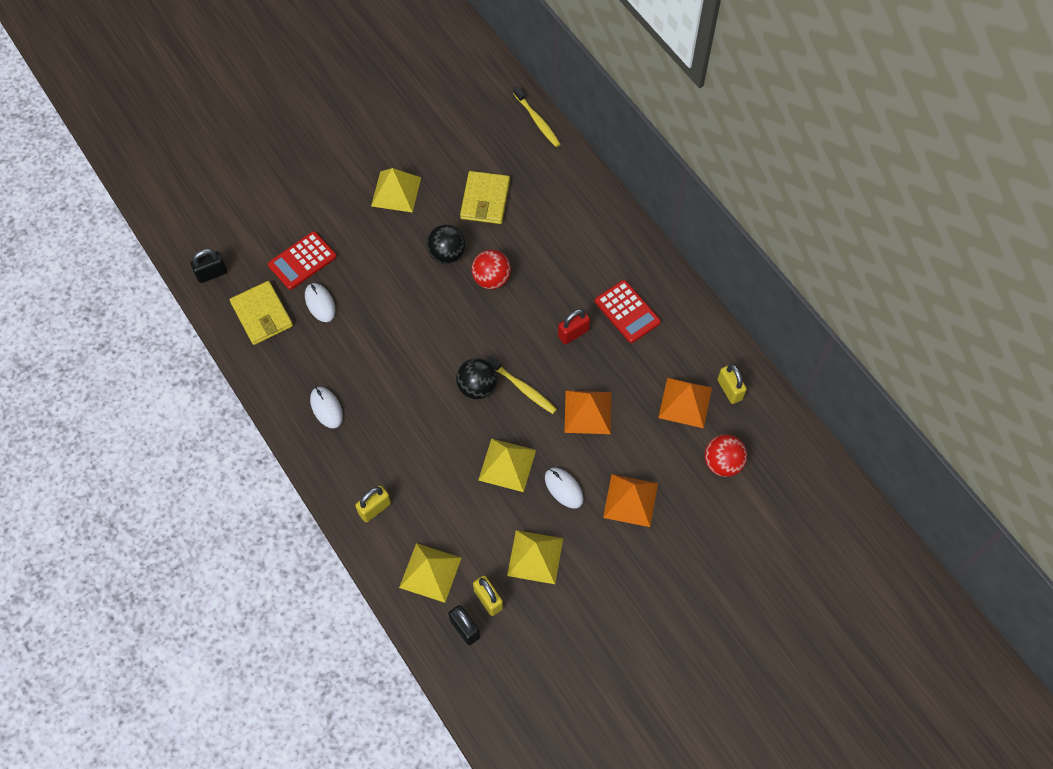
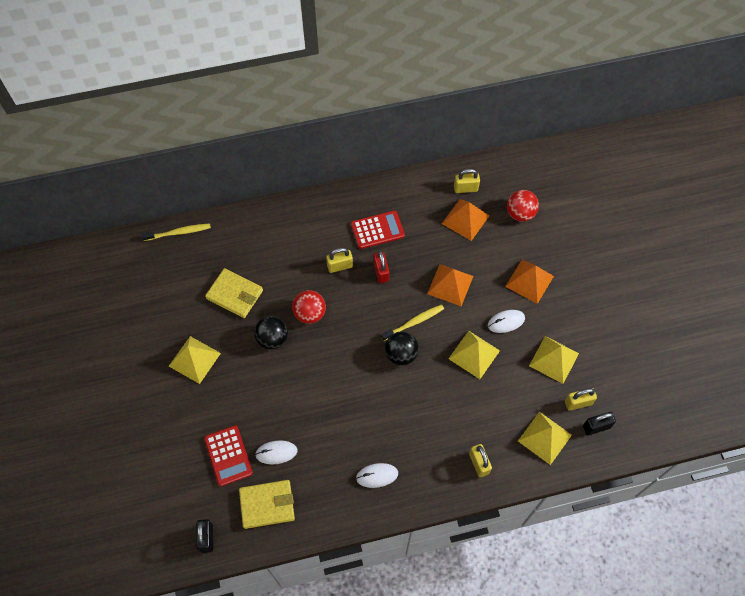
camera: 70 degrees left, 0 degrees up
none -> yellow padlock [326,248,353,273]

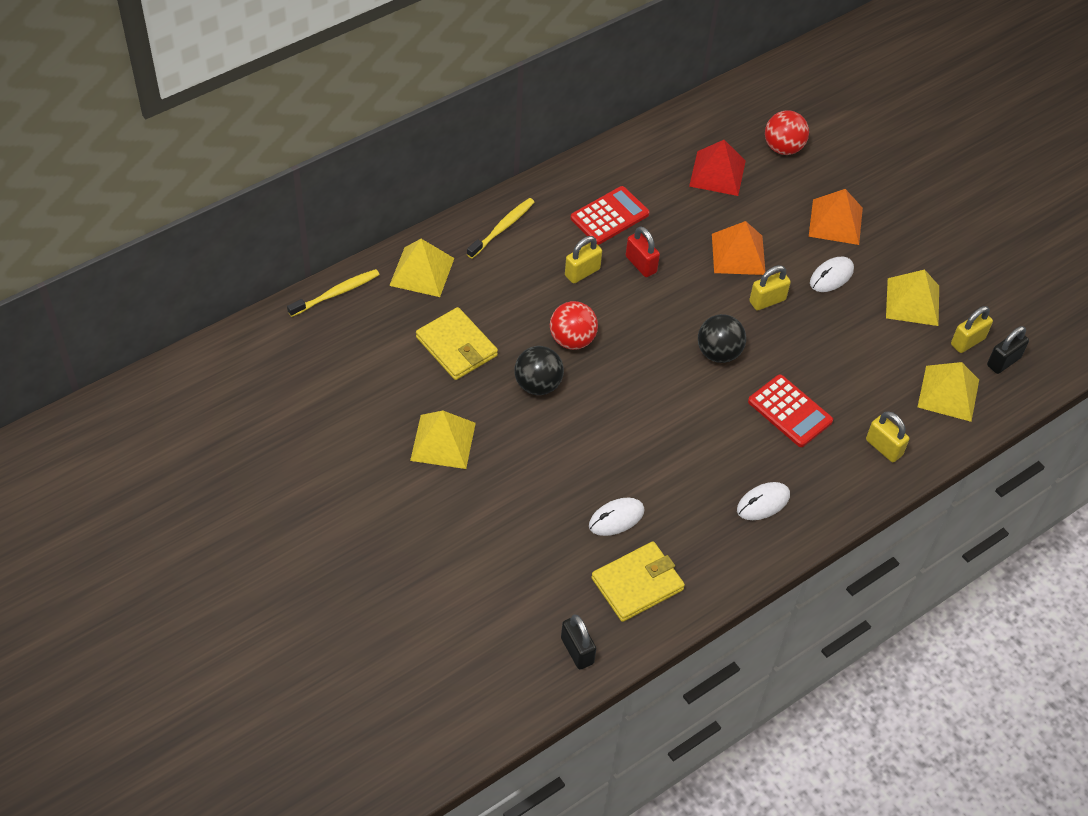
camera: 25 degrees left, 10 degrees down
red calculator [204,425,253,486] -> red calculator moved to [748,375,833,447]
yellow wallet [205,268,263,318] -> yellow wallet turned 45 degrees clockwise [416,307,498,380]
yellow toothbrush [381,304,444,341] -> yellow toothbrush moved to [467,198,535,259]
orange pyramid [442,199,489,241] -> red pyramid [689,140,746,196]
yellow pyramid [448,331,500,379] -> yellow pyramid moved to [389,239,454,297]
yellow padlock [454,169,480,193] -> yellow padlock moved to [749,265,791,310]

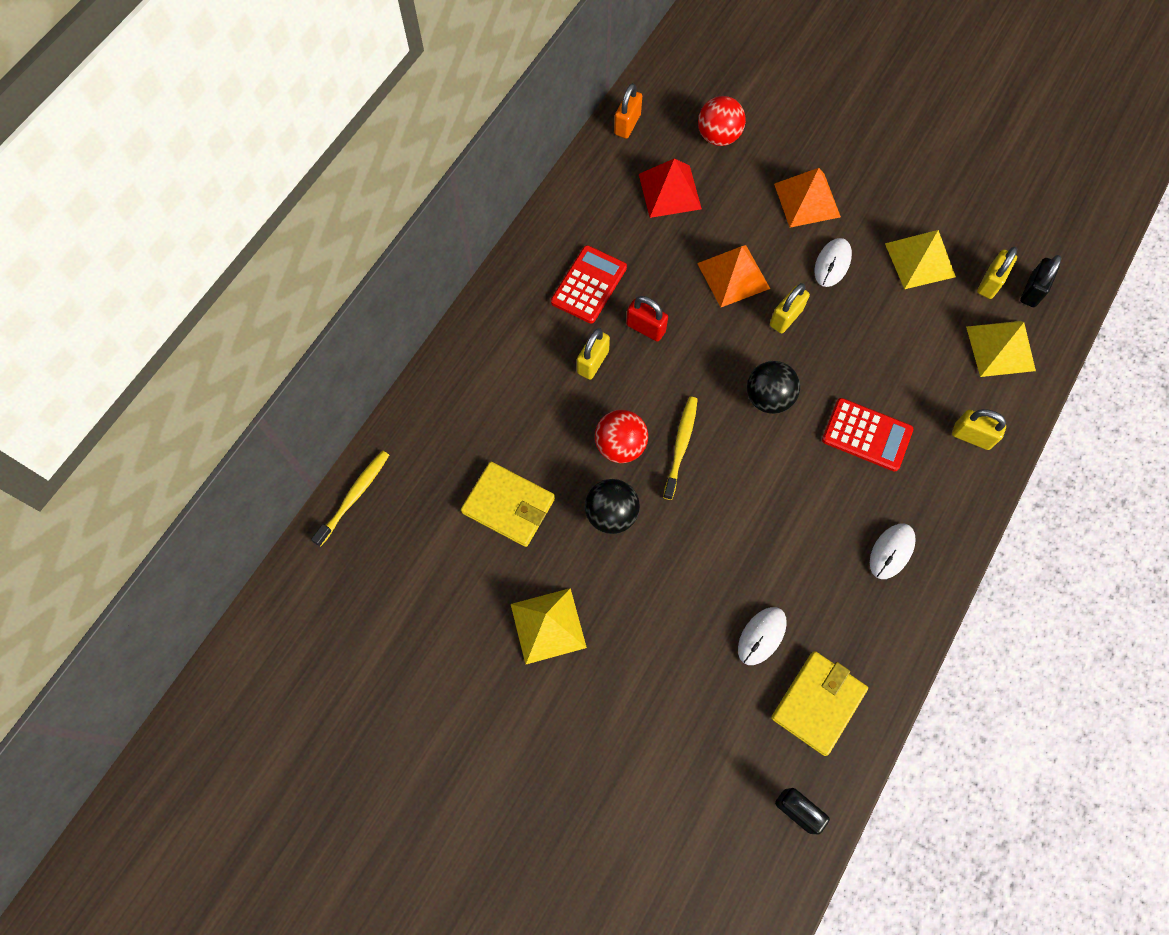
camera: 20 degrees left, 15 degrees up
yellow pyramid [389,239,454,297] -> none
yellow toothbrush [467,198,535,259] -> yellow toothbrush moved to [663,397,698,500]
none -> orange padlock [614,83,642,139]

